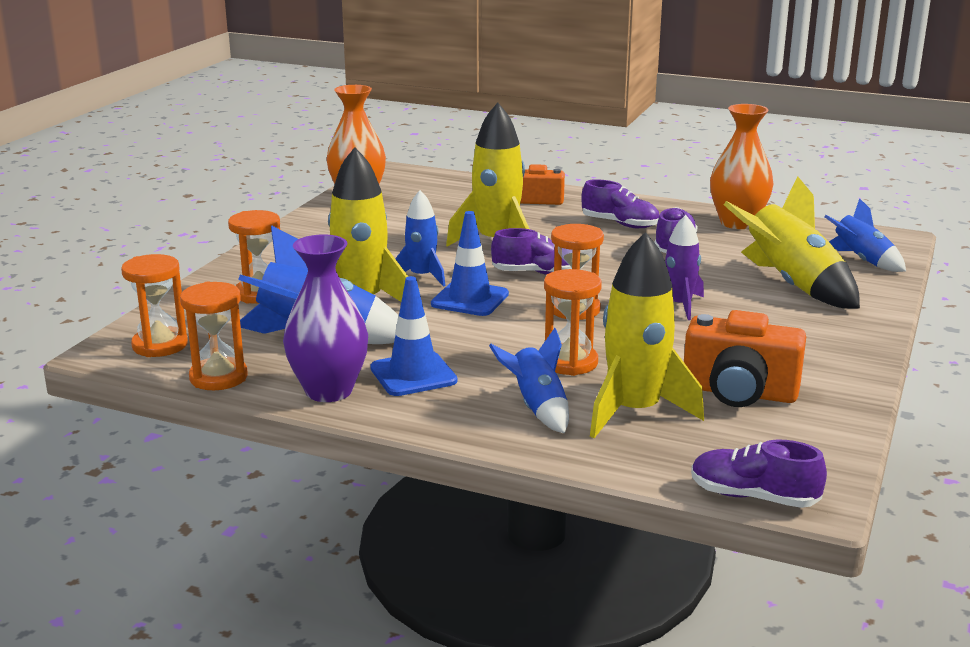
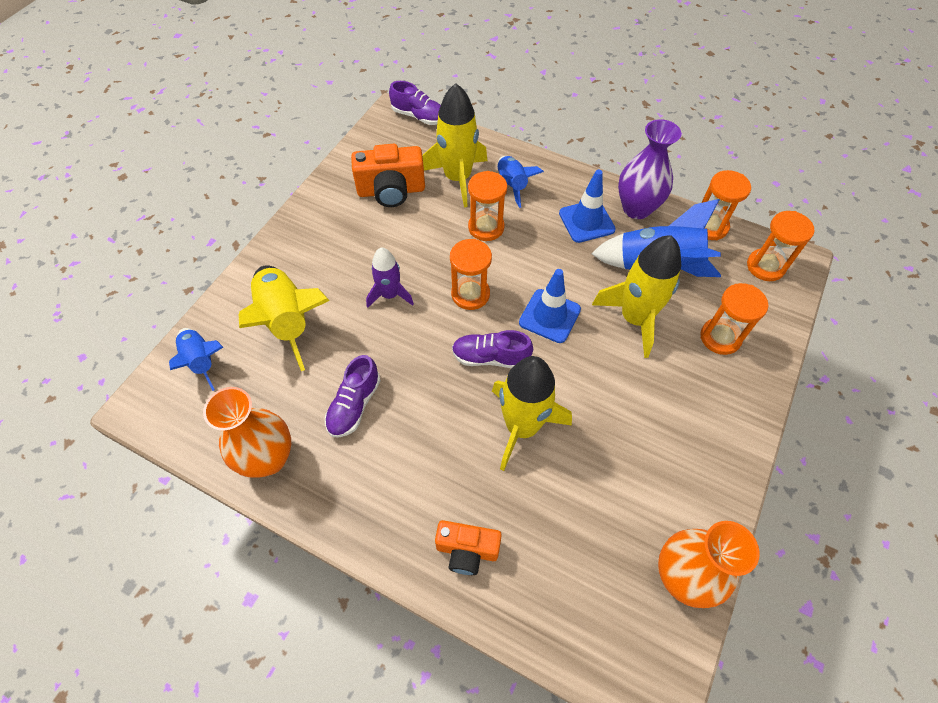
camera: 175 degrees left, 35 degrees up
blue rocket [395,190,446,287] -> none
purple shoe [581,179,660,228] -> none
orange camera [684,310,806,407] -> orange camera turned 150 degrees clockwise [351,144,425,207]

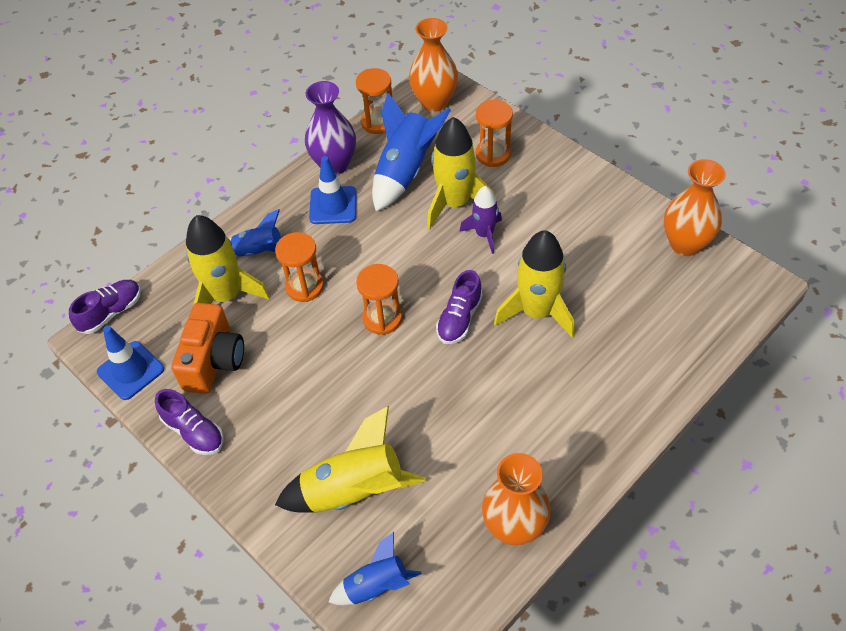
camera: 70 degrees left, 5 degrees down
purple shoe [325,355,381,438] -> purple shoe moved to [155,389,224,455]
purple rocket [366,248,414,308] -> purple rocket moved to [459,186,502,254]
orange camera [435,520,502,575] -> none
blue traffic cone [519,269,581,343] -> blue traffic cone moved to [97,326,164,400]
orange hourglass [747,211,815,281] -> orange vase [409,18,458,112]

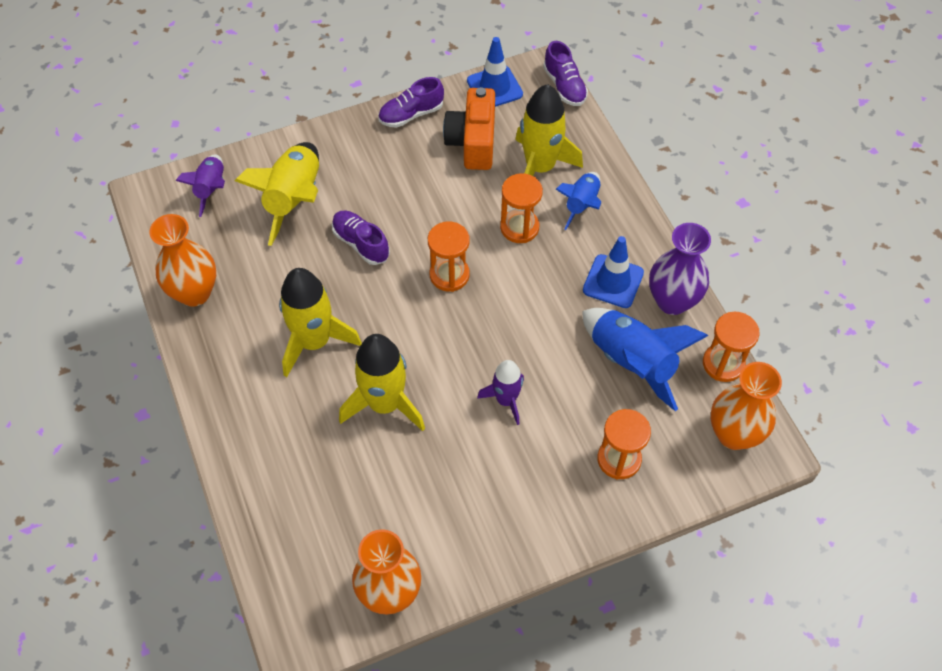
camera: 110 degrees right, 5 degrees up
orange camera [171,303,244,394] -> orange camera turned 60 degrees clockwise [443,87,495,170]
blue rocket [329,532,422,605] -> purple rocket [175,154,225,217]
yellow rocket [427,117,495,229] -> yellow rocket moved to [279,268,362,377]
purple shoe [436,270,483,344] -> purple shoe moved to [332,211,390,265]

